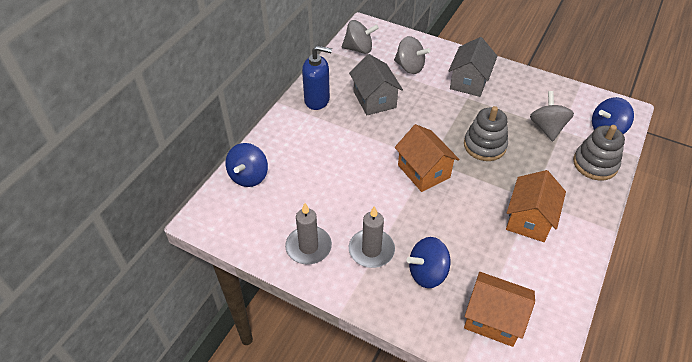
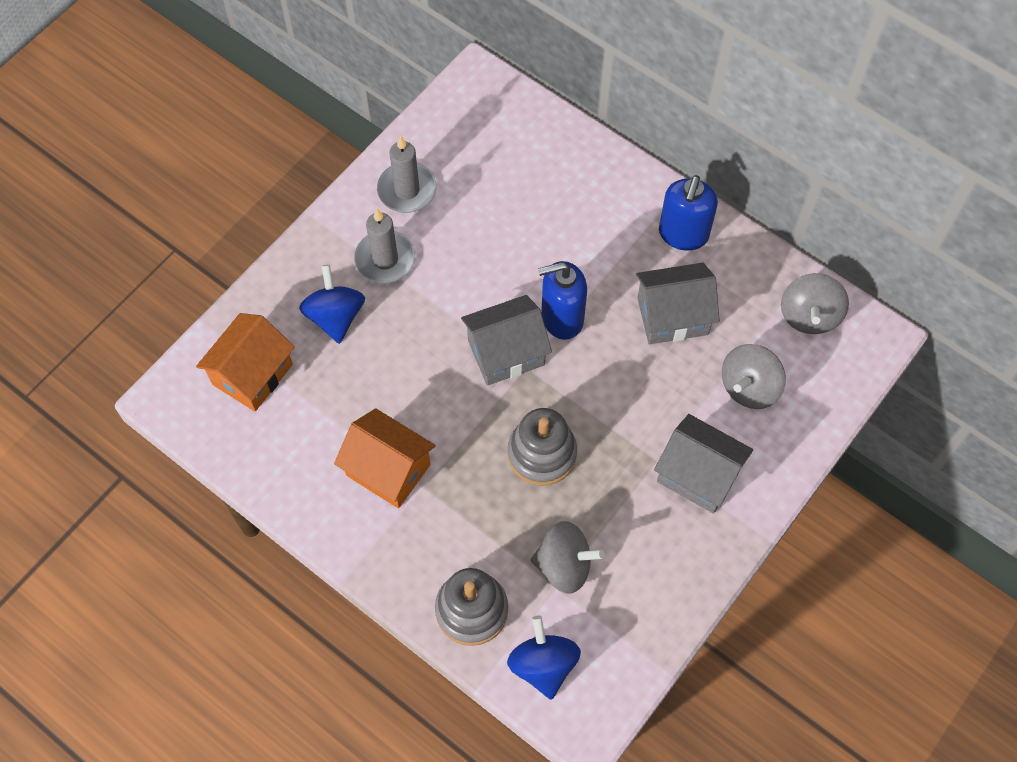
camera: 100 degrees right, 15 degrees up
blue spinning top [226,143,268,187] -> none
orange house [395,124,460,192] -> grey house [461,295,552,386]
none -> blue soap dispenser [538,261,587,340]

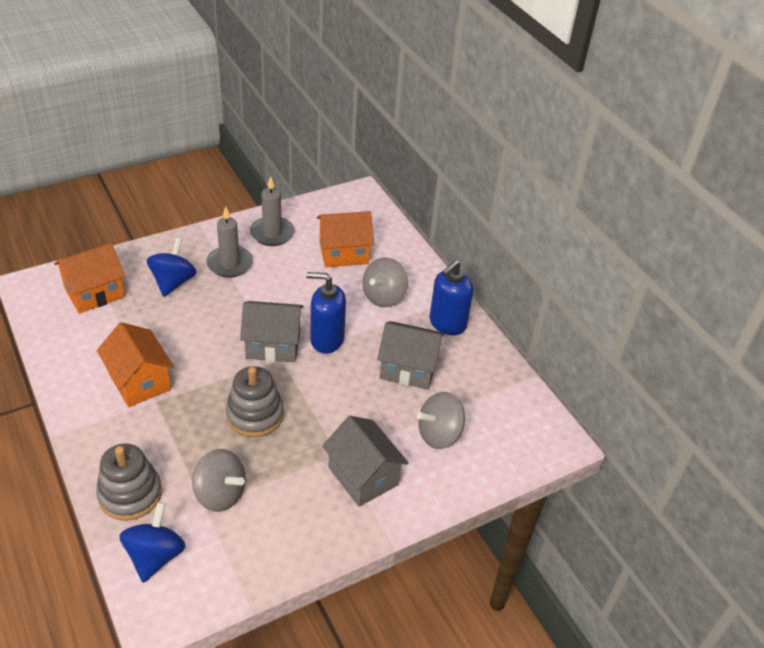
camera: 20 degrees right, 20 degrees down
grey spinning top [781,273,849,334] -> grey spinning top moved to [362,257,408,307]
none -> orange house [317,211,374,267]

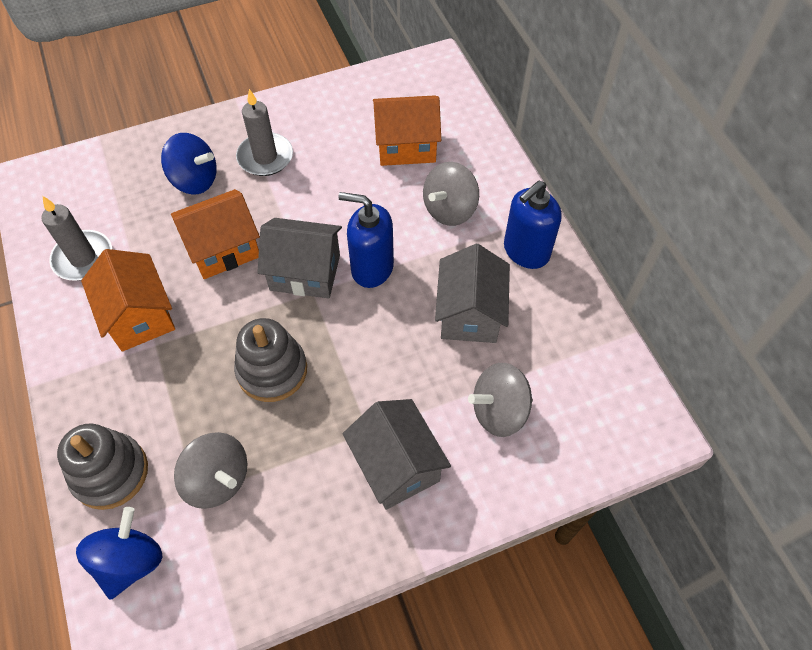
camera: 10 degrees right, 15 degrees up
orange house [54,243,126,314] -> orange house moved to [171,189,260,279]
blue spinning top [147,238,197,297] -> blue spinning top turned 90 degrees clockwise [161,133,217,195]
grey candle [250,176,295,246] -> grey candle moved to [41,196,112,281]
grey house [377,321,445,390] -> grey house turned 75 degrees clockwise [435,244,510,343]

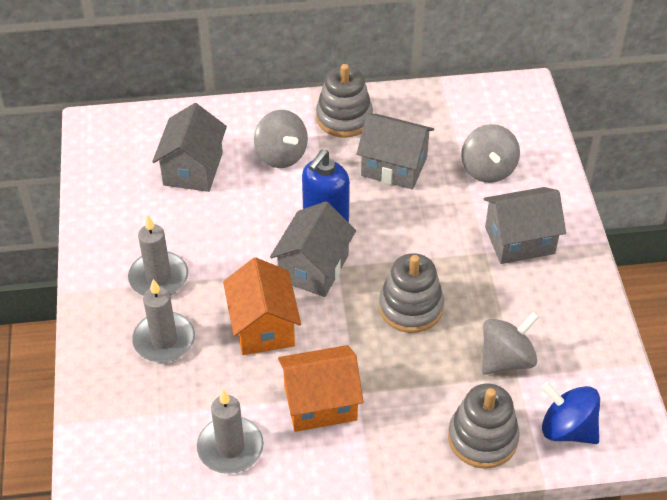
camera: 75 degrees left, 10 degrees down
blue spinning top [161,133,217,195] -> grey candle [132,279,195,362]
orange house [373,95,441,166] -> grey house [152,103,227,192]
blue soap dispenser [504,181,562,269] -> grey stacking toy [316,64,373,137]

